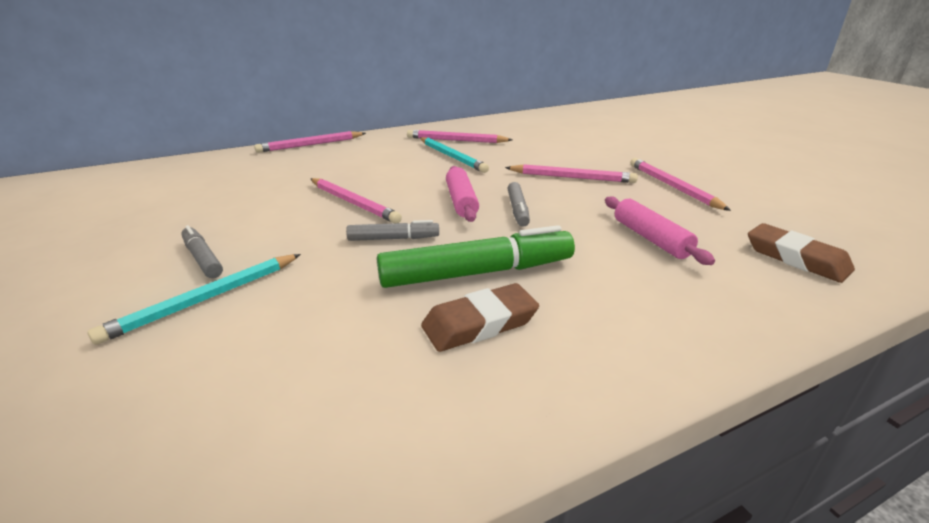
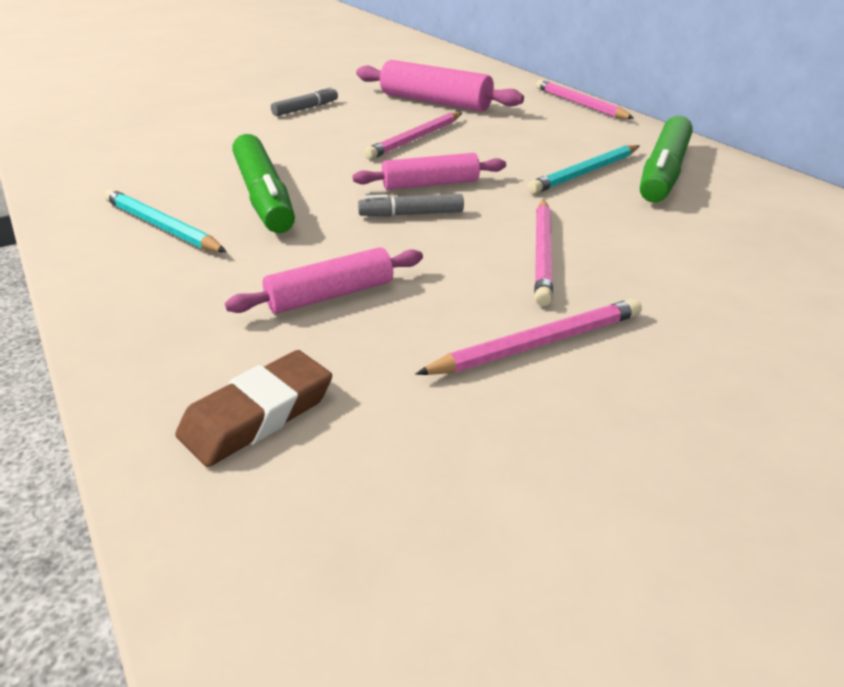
camera: 85 degrees right, 5 degrees up
turquoise pencil [88,254,301,345] -> turquoise pencil moved to [104,189,227,252]
grey marker [346,220,439,241] -> none
pink pencil [407,130,512,143] -> green marker [640,116,693,202]
brown eraser [421,283,539,352] -> none
none -> pink rolling pin [356,60,524,112]

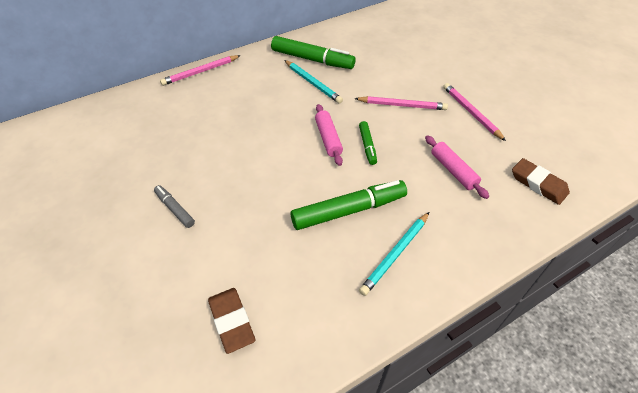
camera: 90 degrees left, 15 degrees up
pink rolling pin [356,60,524,112] -> none
grey marker [358,194,464,217] -> green marker [359,121,377,165]
pink pencil [364,112,462,160] -> none
none -> brown eraser [208,288,255,354]

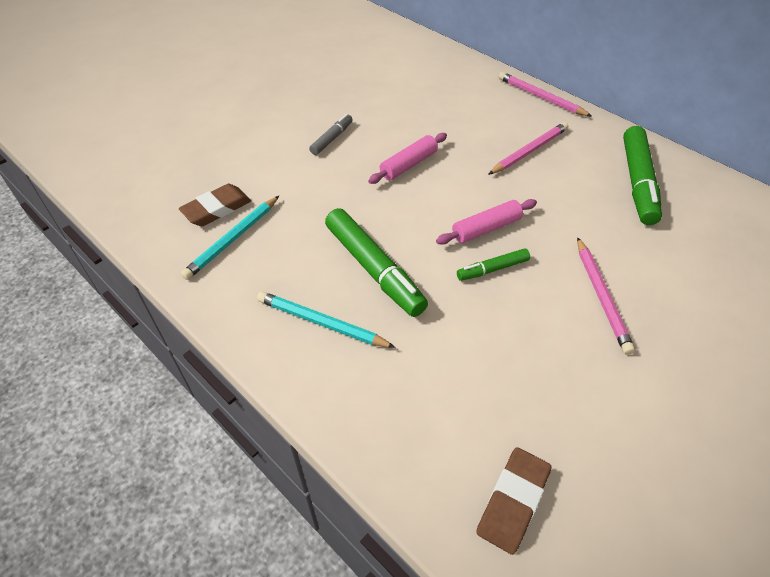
camera: 75 degrees right, 0 degrees up
turquoise pencil [284,60,343,104] -> turquoise pencil moved to [181,196,279,280]
pink rolling pin [425,135,489,199] -> pink rolling pin moved to [368,133,447,184]
pink pencil [443,83,506,141] -> pink pencil moved to [488,122,568,175]

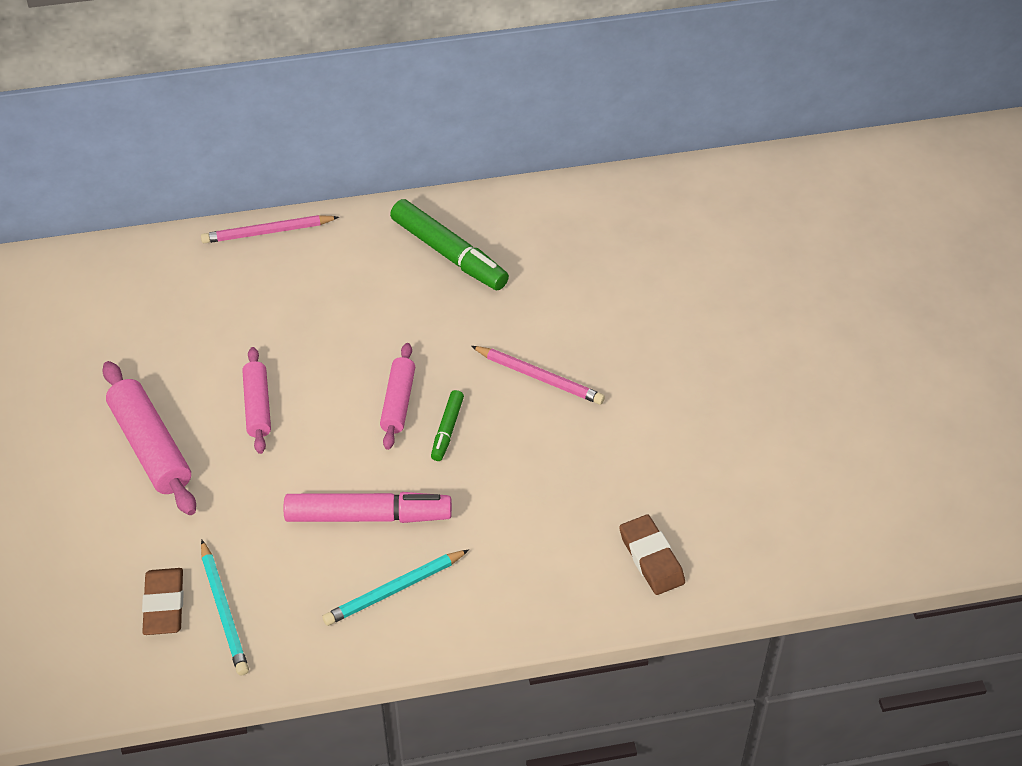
camera: 55 degrees left, 0 degrees up
grey marker [309,114,353,155] -> pink rolling pin [103,361,196,515]
green marker [325,208,428,317] -> pink marker [284,492,452,523]
pink pencil [488,122,568,175] -> none

